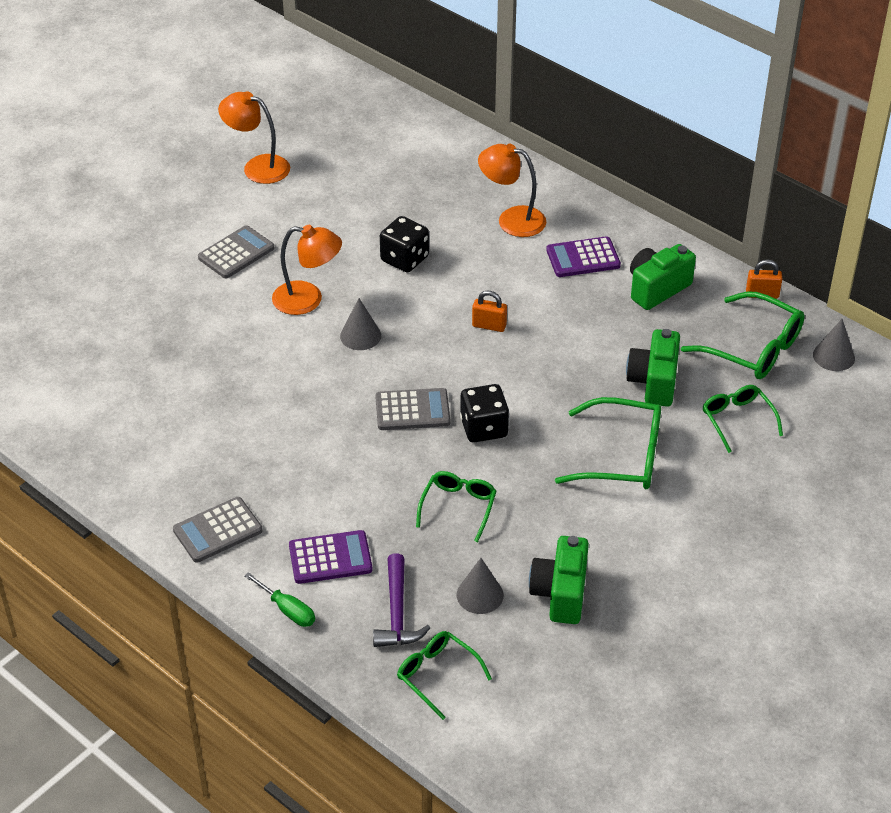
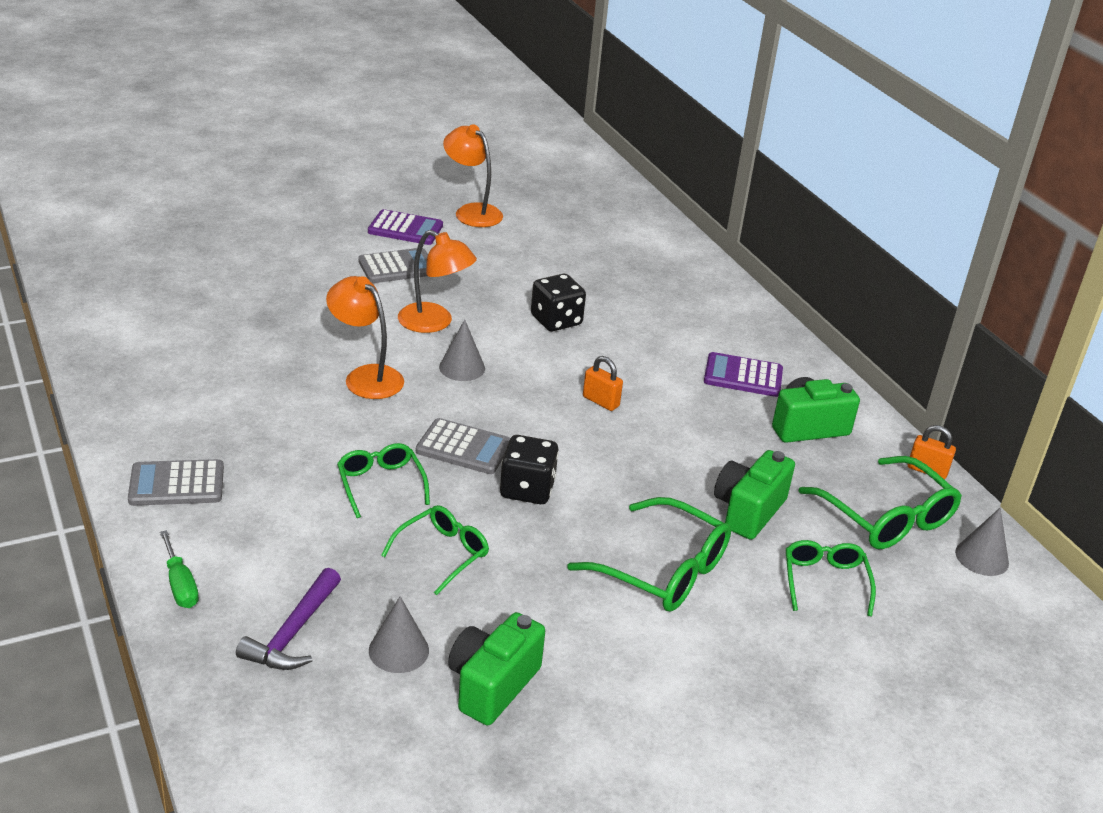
camera: 20 degrees right, 10 degrees down
purple calculator [289,530,373,584] -> purple calculator moved to [368,209,443,245]
green glasses [397,631,492,720] -> green glasses moved to [337,443,430,518]
orange lamp [478,144,546,237] -> orange lamp moved to [326,276,404,399]

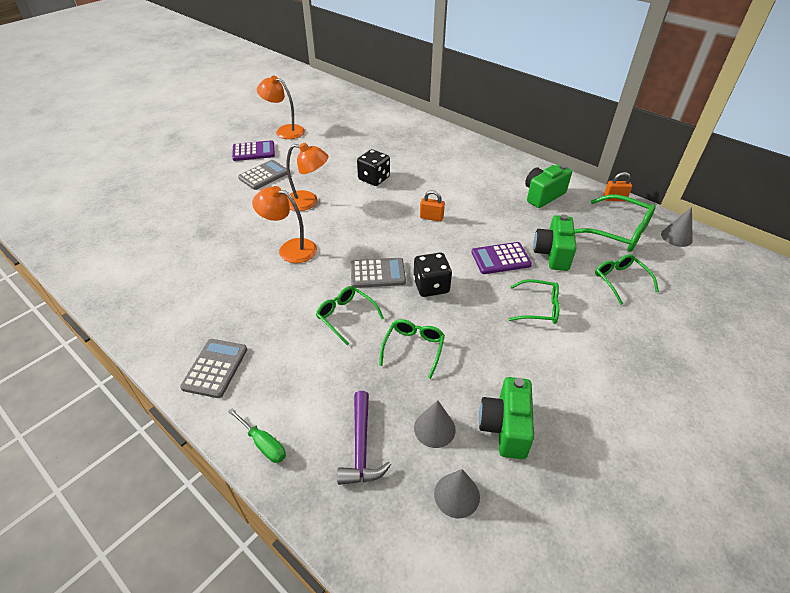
camera: 20 degrees left, 10 degrees up
grey calculator [128,459,224,506] -> grey calculator turned 135 degrees clockwise [180,339,247,398]
grey cone [439,319,485,381] -> grey cone moved to [434,469,480,518]
green glasses [567,497,731,612] -> green glasses [509,279,560,324], size x0.63
purple calculator [704,352,783,397] -> purple calculator moved to [472,242,532,274]

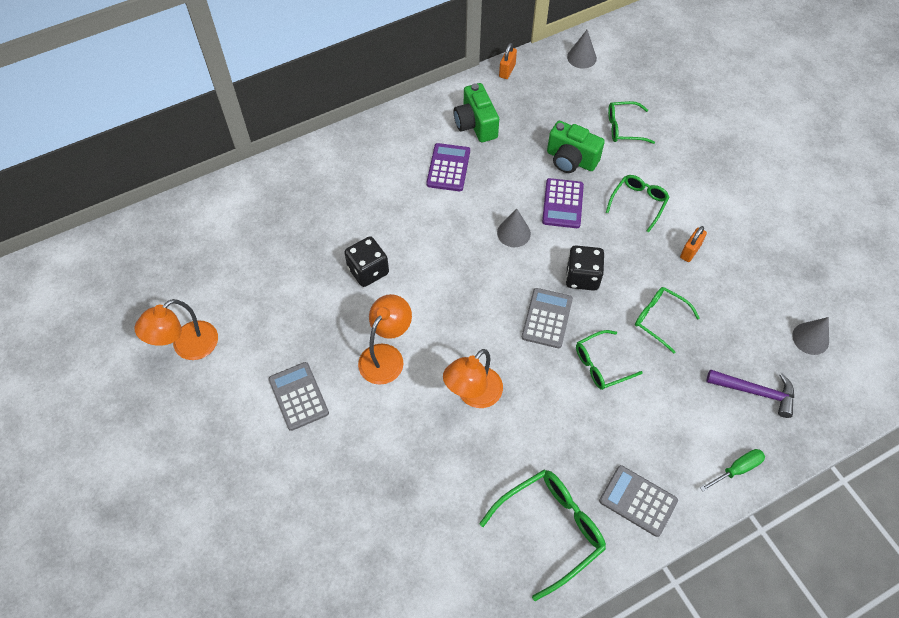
camera: 70 degrees left, 15 degrees up
purple calculator [232,140,275,161] -> purple calculator moved to [426,143,470,191]
grey cone [414,400,456,448] -> grey cone moved to [497,209,531,247]
orange padlock [420,190,445,222] -> orange padlock moved to [680,226,707,262]
green camera [479,377,534,459] -> none
green glasses [574,194,656,252] -> green glasses moved to [479,469,606,601]

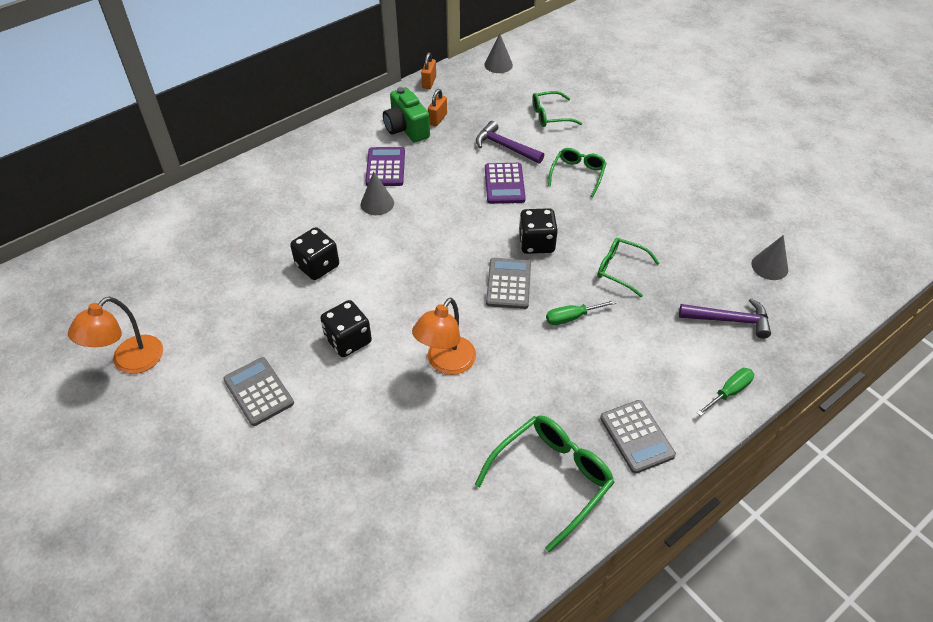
camera: 10 degrees left, 10 degrees down
orange lamp [358,294,412,385] -> black dice [320,300,372,357]
grey cone [497,209,531,247] -> grey cone moved to [361,172,394,215]
green camera [547,121,605,173] -> purple hammer [476,121,544,164]
green glasses [576,330,643,390] -> green screwdriver [546,300,616,325]
grey calculator [599,465,678,537] -> grey calculator turned 135 degrees counterclockwise [600,400,676,474]
orange padlock [680,226,707,262] -> orange padlock moved to [428,89,447,127]

